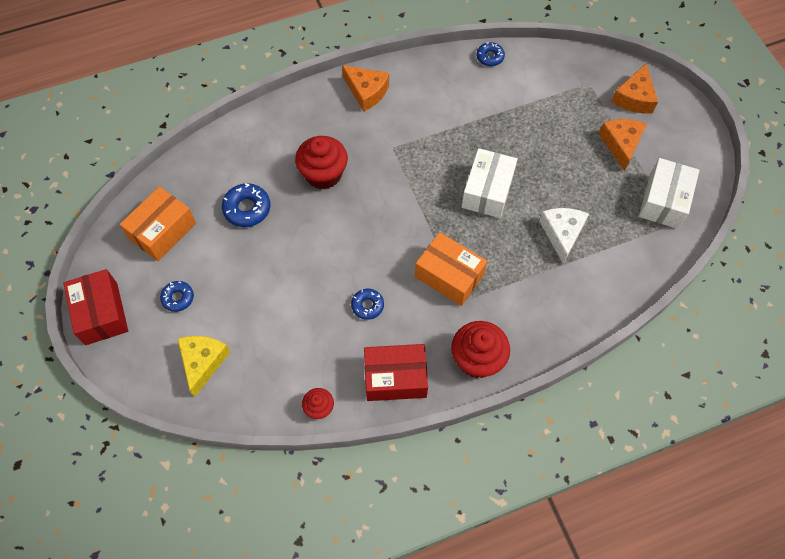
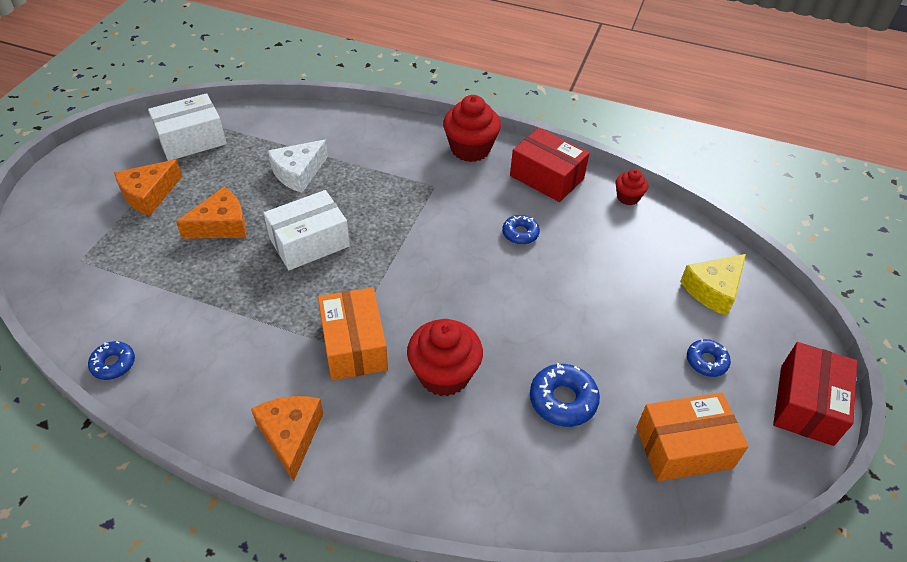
camera: 140 degrees left, 15 degrees down
orange box [415,232,487,306] -> orange box moved to [318,287,388,381]
orange cheese [611,64,658,114] -> orange cheese moved to [176,187,246,239]

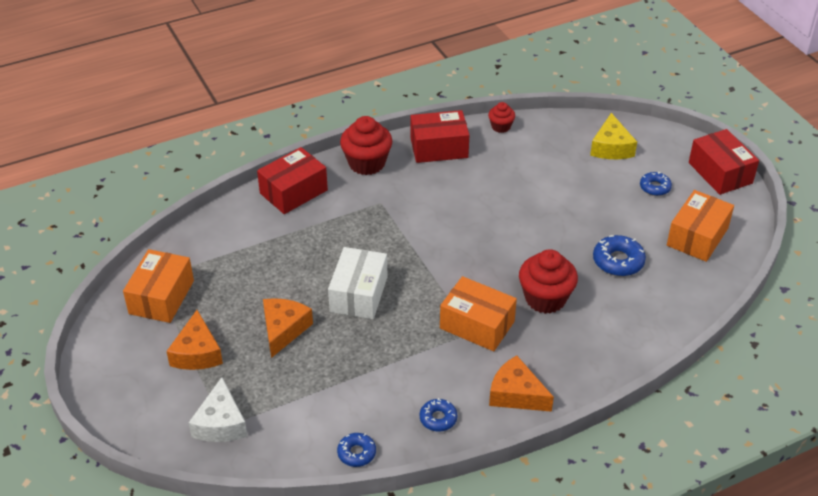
camera: 45 degrees left, 5 degrees down
white box [148,93,227,161] -> orange box [123,249,194,323]
white cheese [268,140,328,193] -> white cheese moved to [189,377,247,442]
blue donut [502,215,540,245] -> blue donut moved to [420,398,457,432]
none -> red box [257,147,328,214]

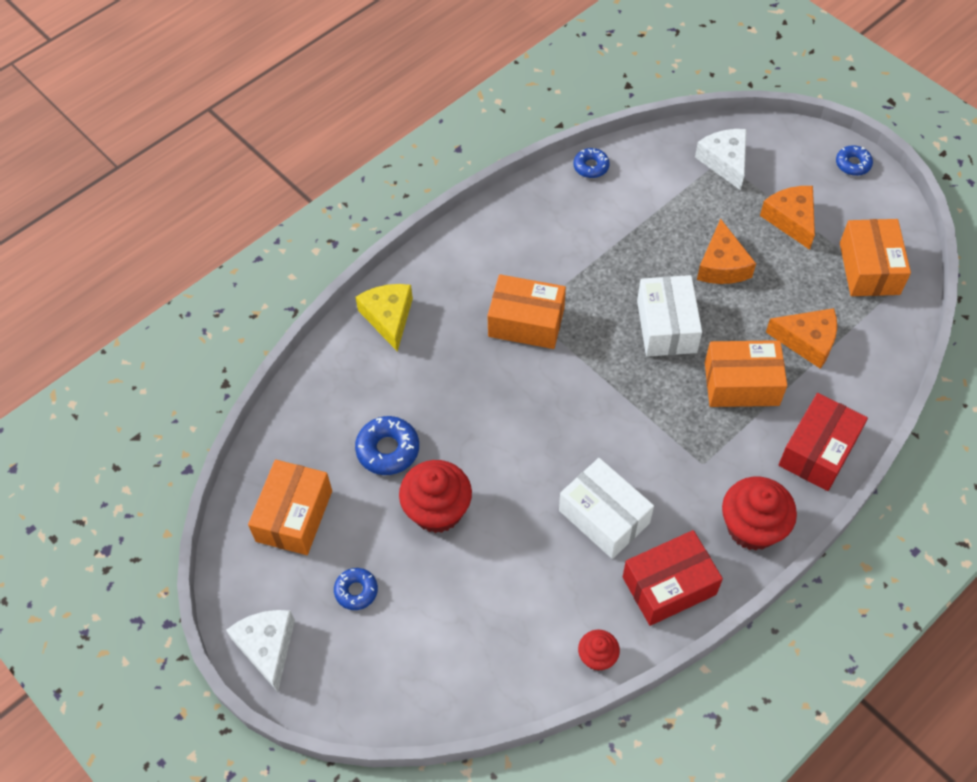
camera: 165 degrees right, 15 degrees up
blue donut [420,398,457,432] -> blue donut moved to [836,145,873,176]
orange cheese [489,355,554,412] -> orange cheese moved to [766,308,837,369]
red cupcake [519,249,578,314] -> red cupcake moved to [399,460,472,533]
yellow cheese [590,113,637,159] -> yellow cheese moved to [355,284,413,352]
red box [689,129,759,195] -> white cheese [226,610,295,692]
none -> white box [559,458,654,559]
none -> orange box [705,340,787,407]

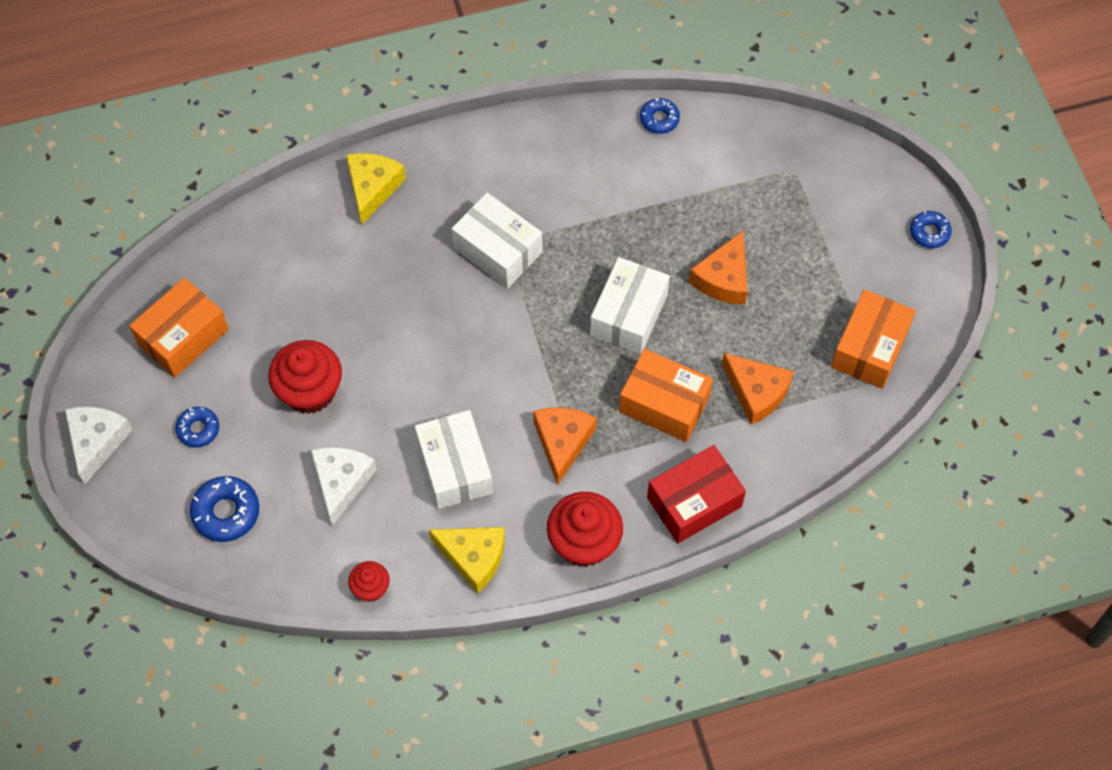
camera: 25 degrees right, 5 degrees up
blue donut [355,416,419,475] -> blue donut moved to [190,476,259,542]
orange box [487,274,566,349] -> white box [452,193,542,289]
red box [623,530,723,626] -> yellow cheese [429,527,505,593]
white cheese [695,129,747,190] -> white cheese moved to [311,447,377,526]
orange cheese [760,186,815,250] -> orange cheese moved to [533,407,597,485]

